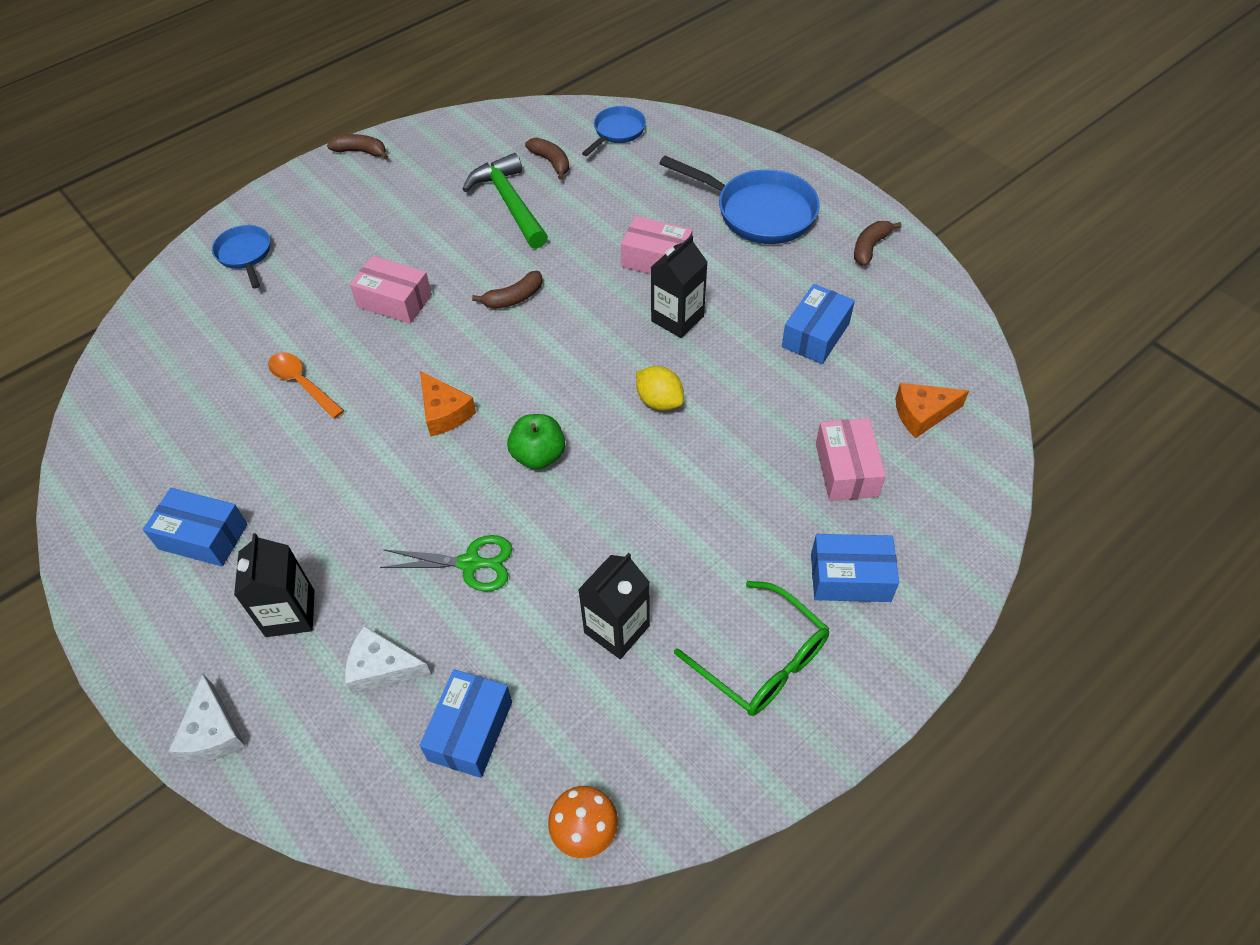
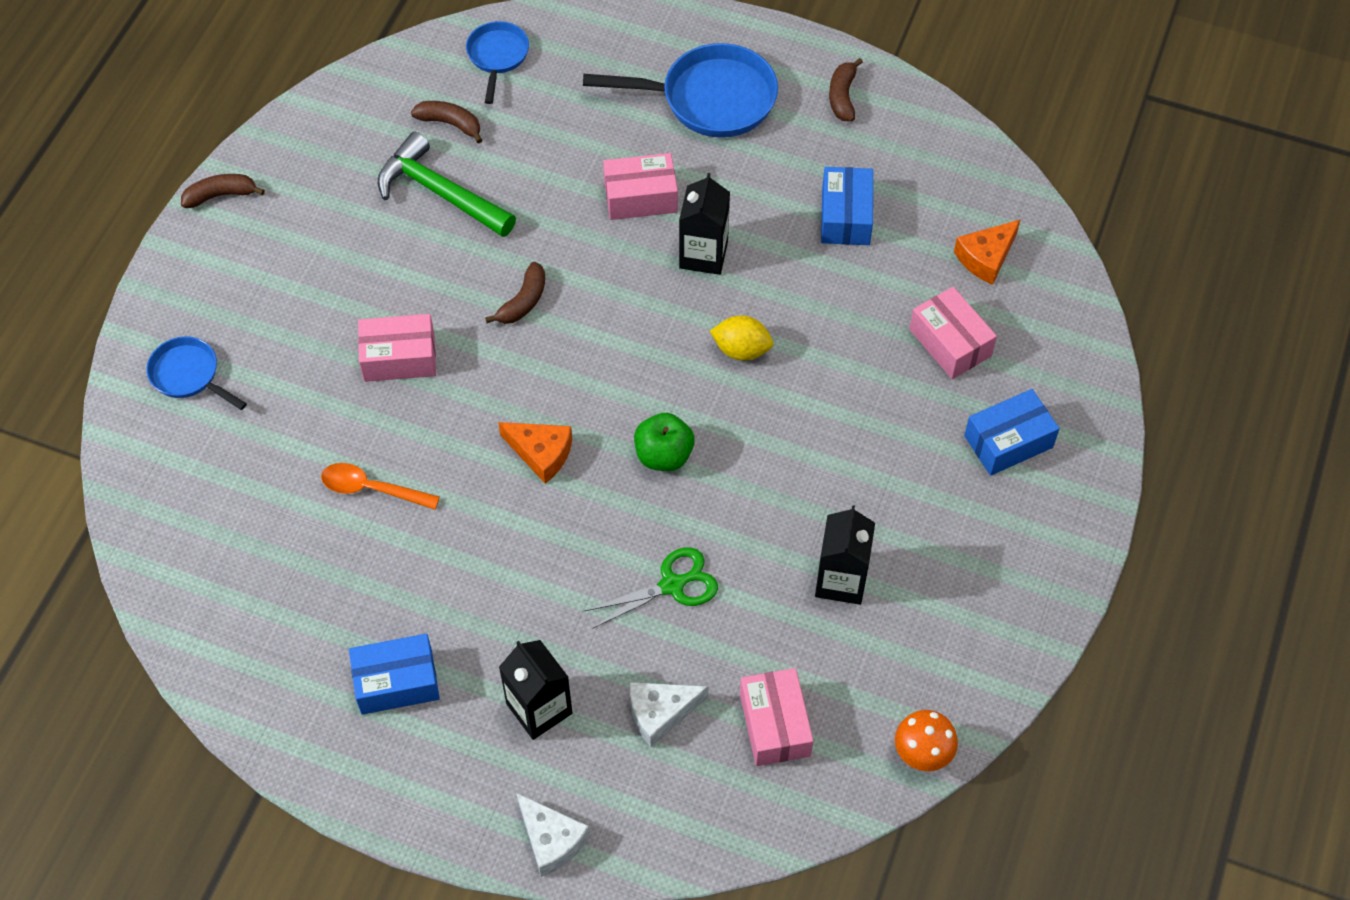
camera: 30 degrees left, 5 degrees up
blue box [419,669,512,778] -> pink box [740,668,813,766]
green glasses [674,581,830,716] -> none

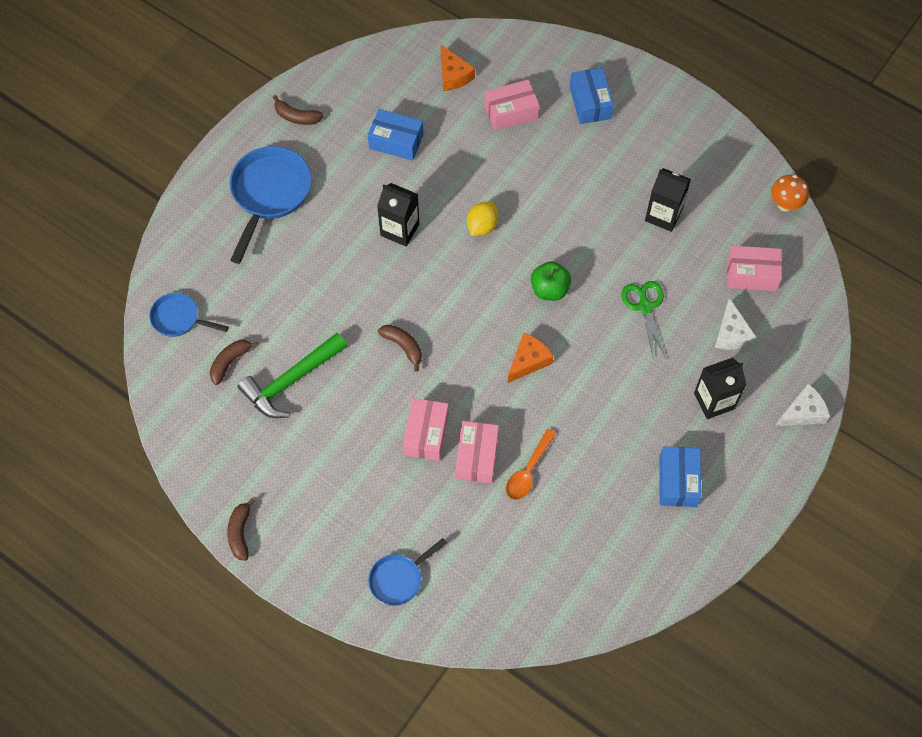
camera: 75 degrees left, 5 degrees up
pink box [603,153,678,220] -> pink box moved to [456,421,499,483]

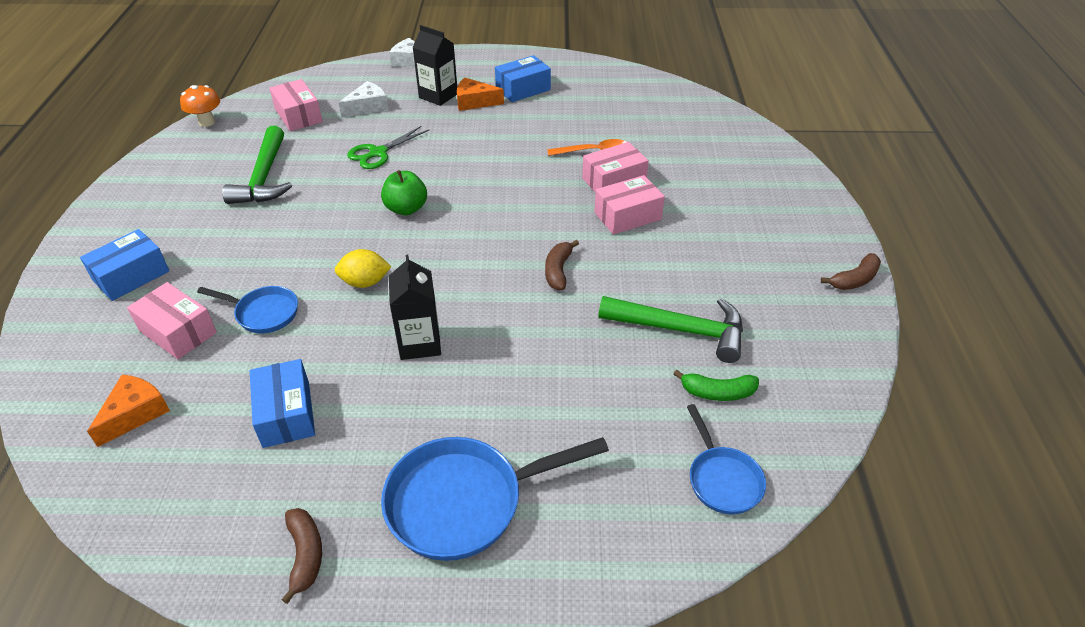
camera: 125 degrees left, 20 degrees down
brown banana [210,340,259,385] -> green banana [673,369,759,401]
blue pan [368,538,447,606] -> blue pan moved to [197,286,298,333]
orange cheese [508,333,554,383] -> orange cheese moved to [457,78,504,111]
black carton [645,168,691,232] -> green hammer [222,126,292,204]

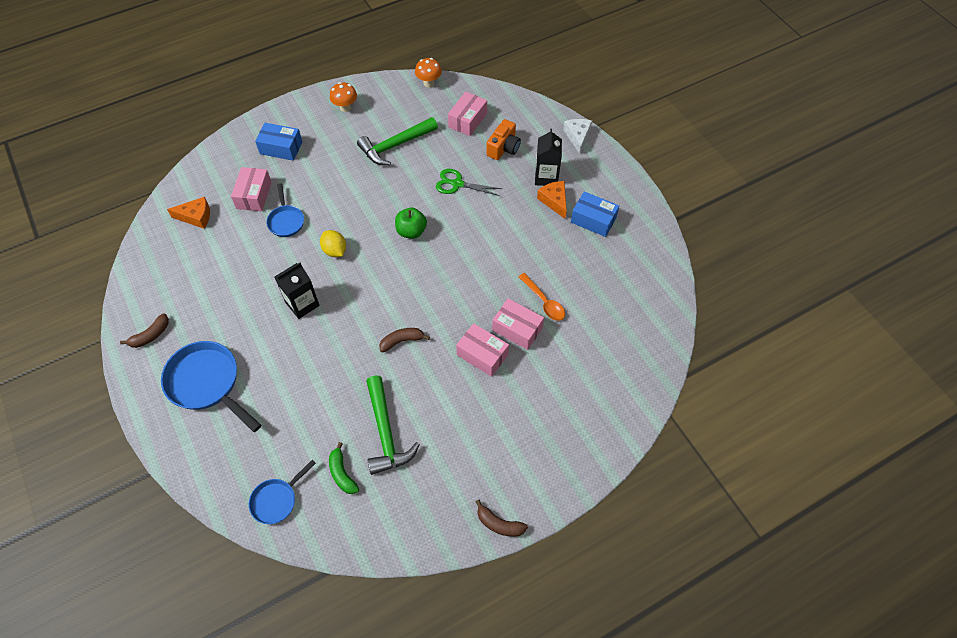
camera: 60 degrees right, 15 degrees up
blue box [250,359,315,448] -> none
white cheese [339,81,389,118] -> orange camera [486,119,521,160]
none -> orange mushroom [330,82,357,112]

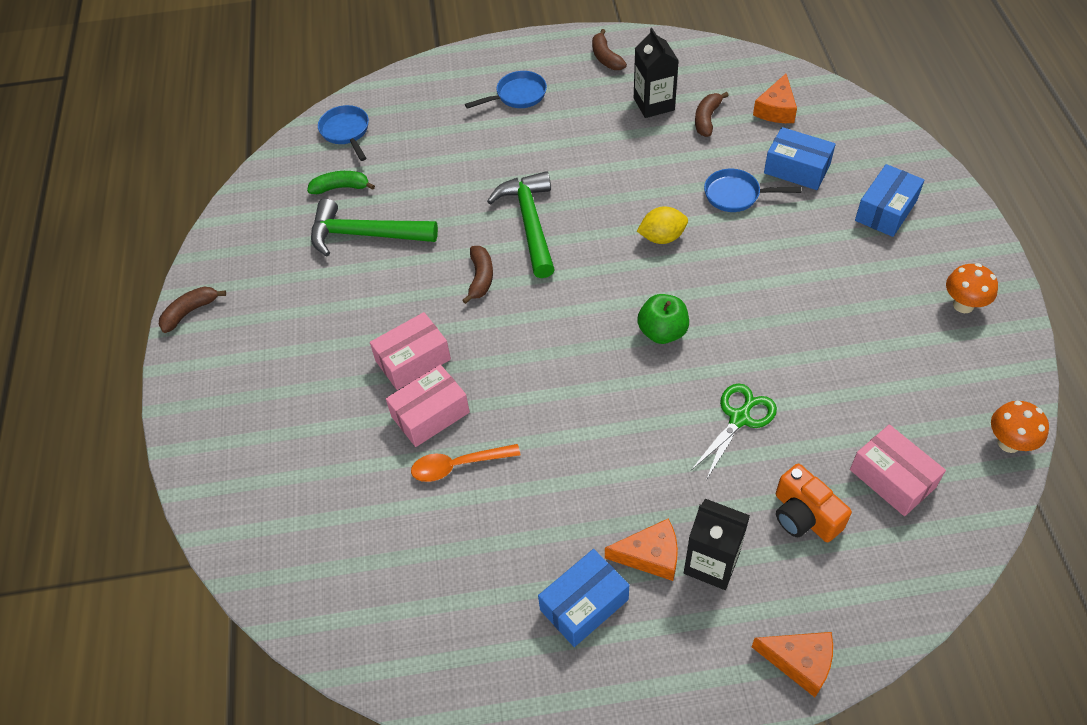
camera: 115 degrees right, 5 degrees down
blue pan [161,341,261,432] -> blue pan [465,71,547,109], size x0.57
pink box [231,167,272,211] -> blue box [764,127,836,190]
black carton [275,263,320,319] -> black carton moved to [634,28,679,118]
green hammer [357,117,438,165] -> green hammer moved to [487,171,555,278]
white cheese [563,119,592,154] -> orange cheese [752,632,833,697]
none -> brown banana [695,92,729,137]

